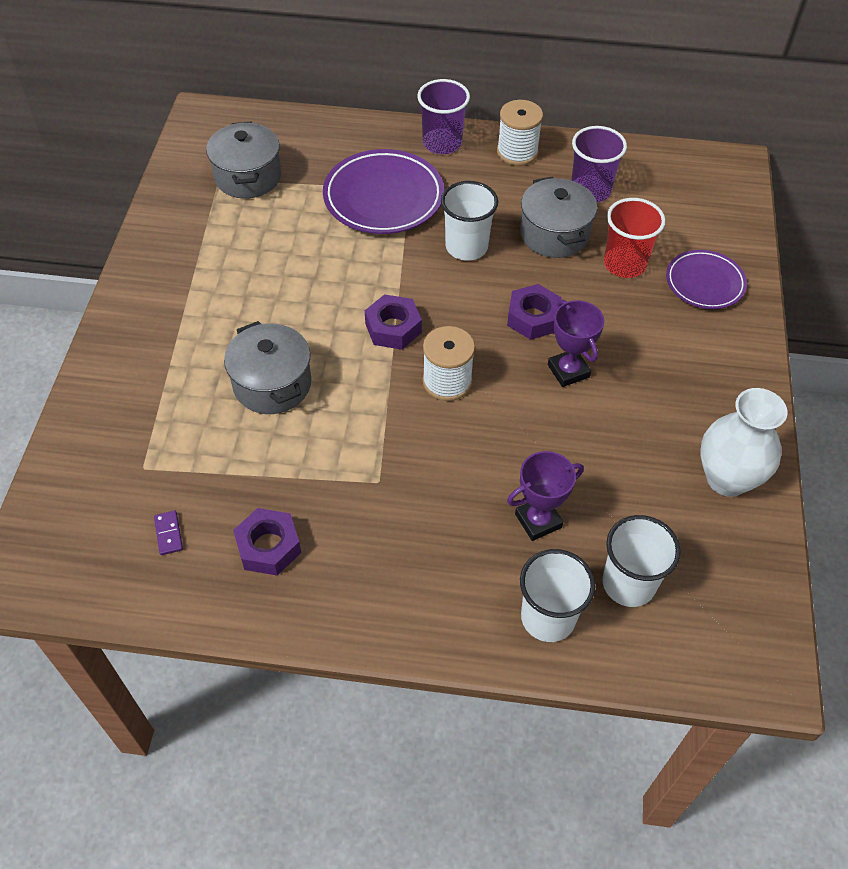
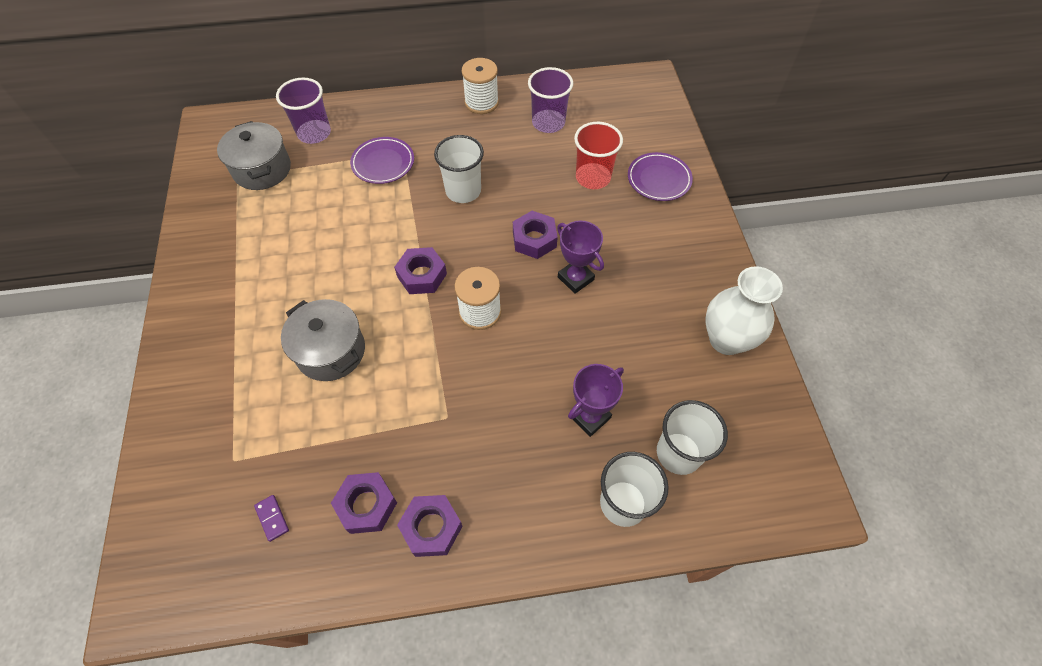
camera: 15 degrees left, 5 degrees up
purple plate [323,149,444,234] -> purple plate [350,137,414,184], size x0.62
purple cup [417,79,470,154] -> purple cup moved to [276,78,331,144]
grey pot [520,176,597,258] -> none
none -> purple nut [397,495,463,557]

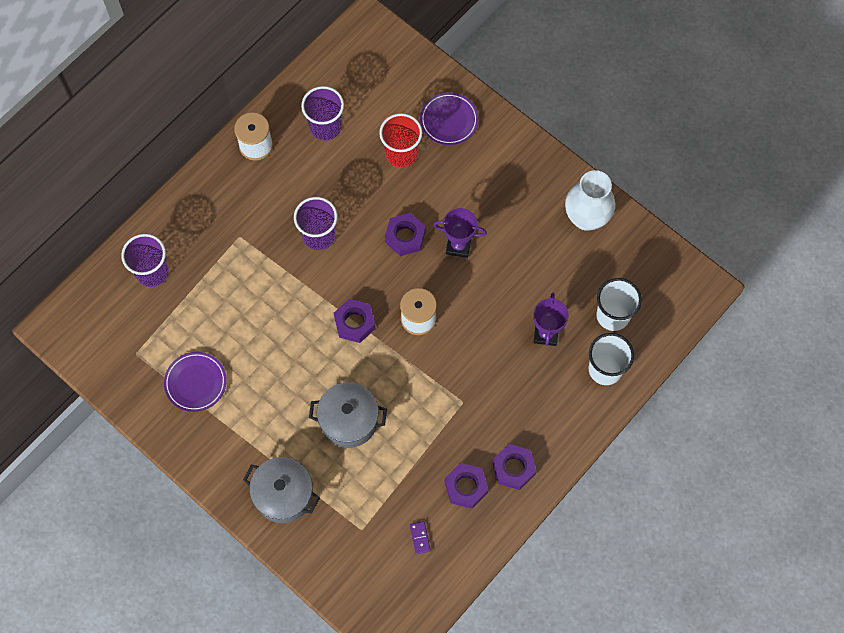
camera: 40 degrees left, 10 degrees up
grey pot [217,121,291,190] -> grey pot moved to [243,457,320,523]
purple domino [254,495,289,542] -> purple domino turned 60 degrees clockwise [410,521,431,554]
purple plate [350,137,414,184] -> purple plate moved to [164,352,227,412]
white cup [434,135,484,203] -> purple cup [294,197,338,250]

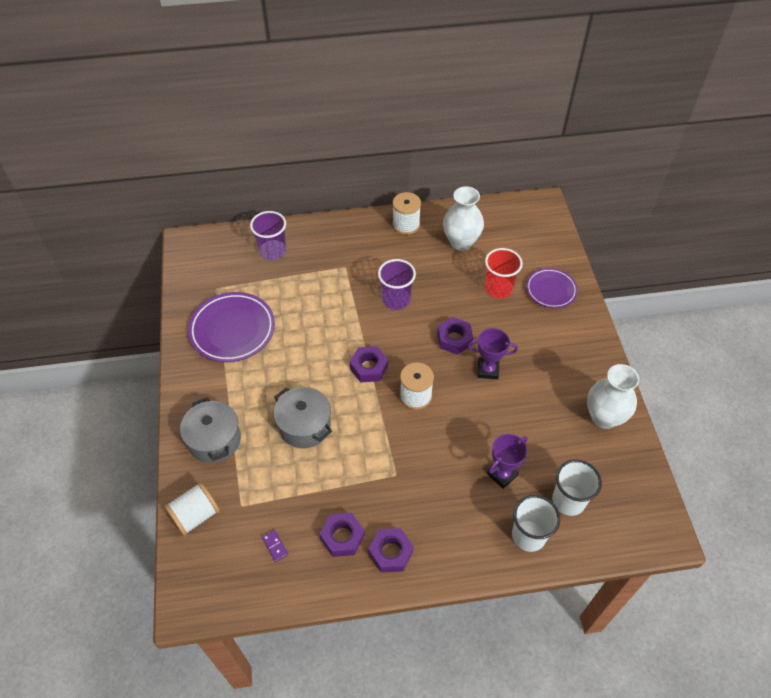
camera: 40 degrees right, 15 degrees down
purple plate [164,352,227,412] -> purple plate [188,292,275,362], size x1.62
purple cup [301,86,344,141] -> white vase [443,186,484,251]
purple domino [410,521,431,554] -> purple domino turned 60 degrees counterclockwise [262,530,288,562]
purple trophy [433,208,487,258] -> purple trophy turned 45 degrees counterclockwise [467,328,518,379]
none -> white spool [164,482,220,536]

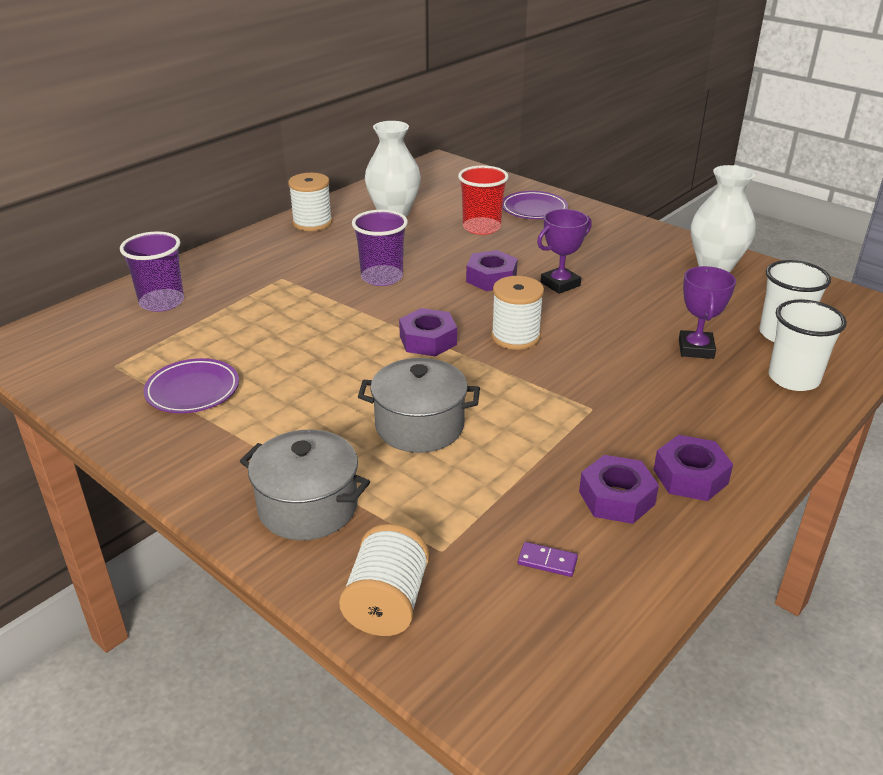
camera: 40 degrees left, 20 degrees down
purple plate [188,292,275,362] -> purple plate [144,358,239,413], size x0.62

